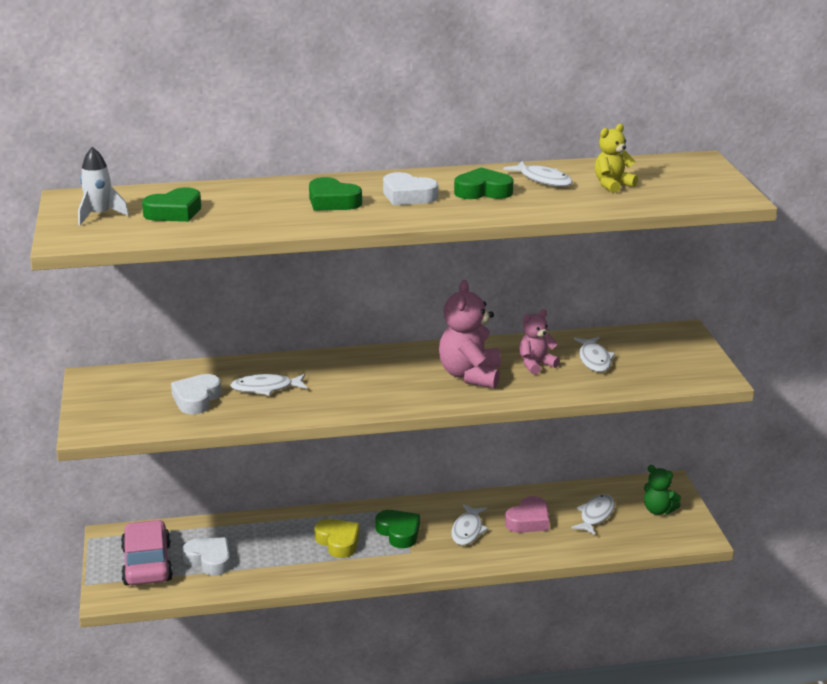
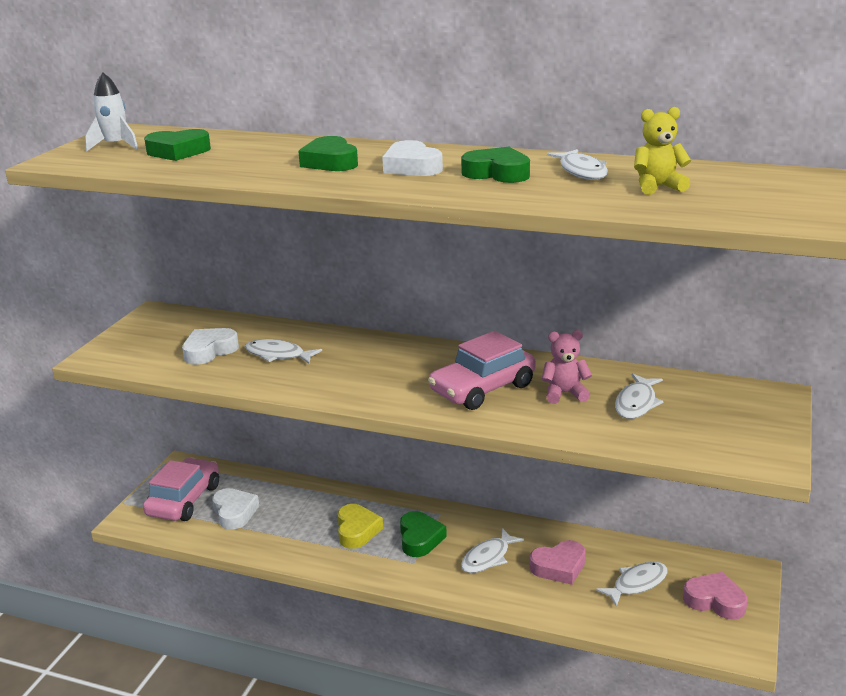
camera: 30 degrees right, 0 degrees up
pink teddy bear [439,280,501,388] -> pink car [428,331,536,410]
green teddy bear [644,465,681,515] -> pink heart [683,572,748,620]

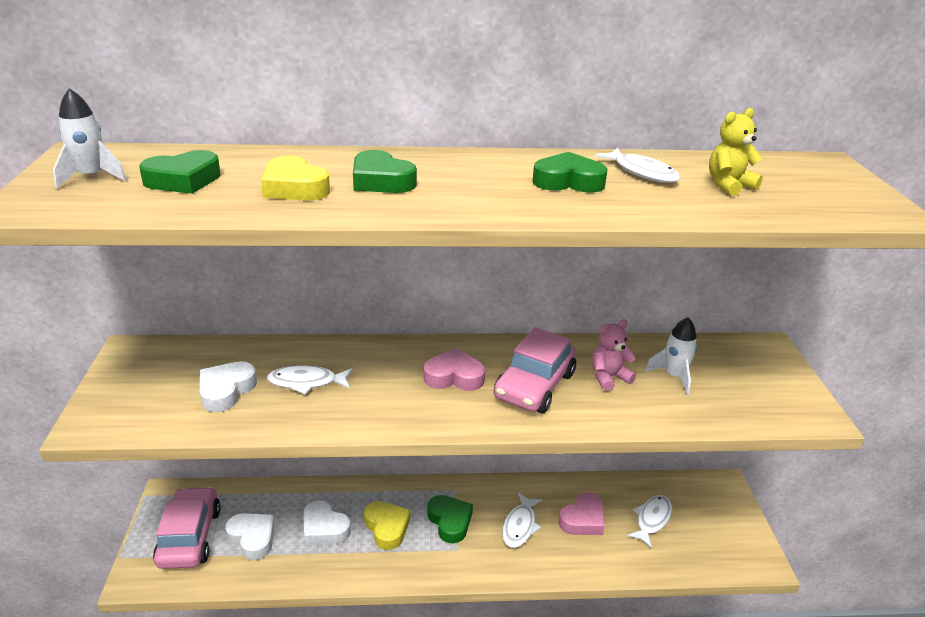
camera: 25 degrees left, 5 degrees up
white heart [382,140,443,176] -> white heart moved to [303,500,351,545]
white fish [615,373,664,419] -> white rocket [645,317,697,395]
pink heart [683,572,748,620] -> pink heart moved to [423,348,485,391]
none -> yellow heart [261,156,330,201]

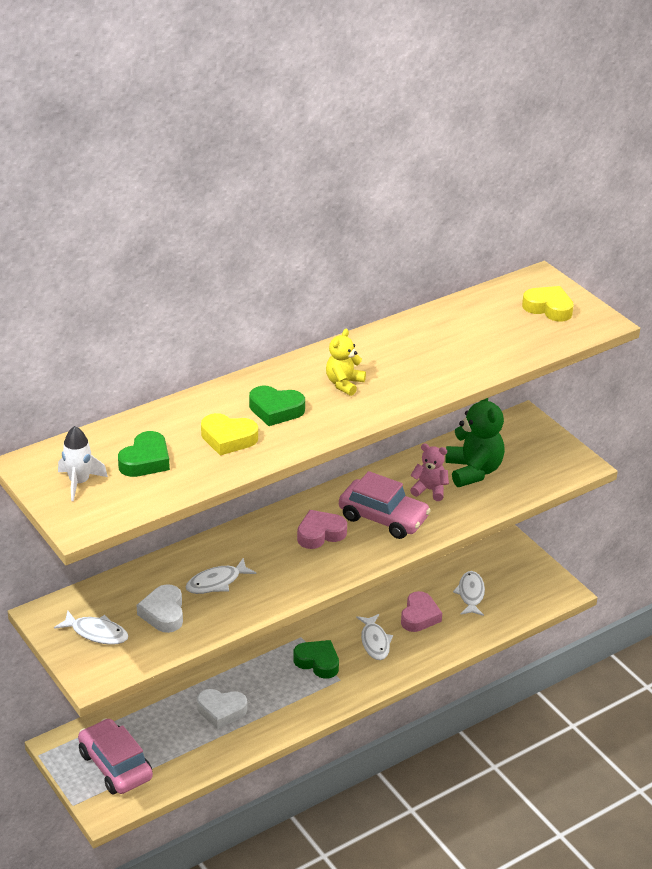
camera: 30 degrees left, 5 degrees up
white heart [225,513,275,560] -> none
yellow heart [364,501,410,550] -> yellow heart moved to [522,286,574,321]
pink car [494,327,576,413] -> pink car turned 60 degrees counterclockwise [339,471,431,539]
green heart [532,152,608,193] -> none
pink teddy bear [592,319,636,391] -> pink teddy bear turned 75 degrees clockwise [410,443,449,501]
white fish [594,148,681,183] -> white fish moved to [54,610,129,645]
white rocket [645,317,697,395] -> green teddy bear [445,398,505,487]
yellow teddy bear [709,108,763,196] -> yellow teddy bear moved to [326,329,366,396]

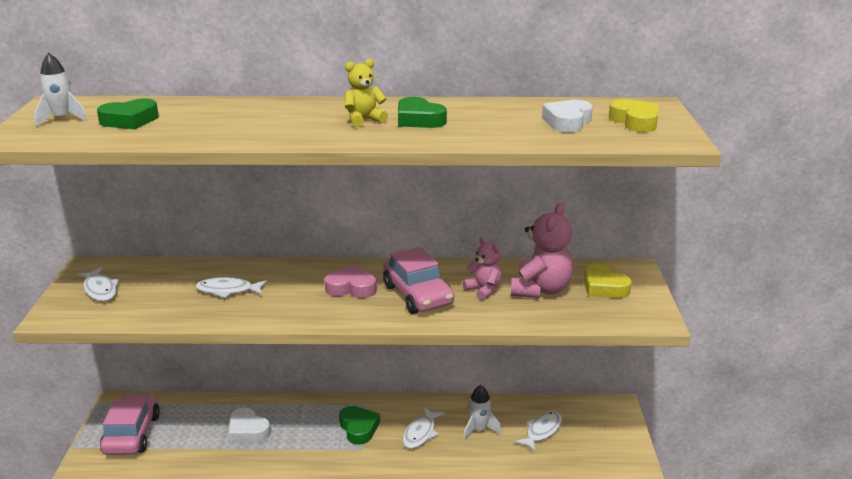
camera: 35 degrees right, 10 degrees down
white heart [137,584,183,633] -> white heart moved to [542,100,593,133]
yellow heart [201,413,258,455] -> yellow heart moved to [583,264,632,298]
green heart [249,386,305,426] -> green heart moved to [398,97,447,128]
pink heart [401,591,442,632] -> white rocket [463,385,501,441]
green teddy bear [445,398,505,487] -> pink teddy bear [511,203,573,298]

